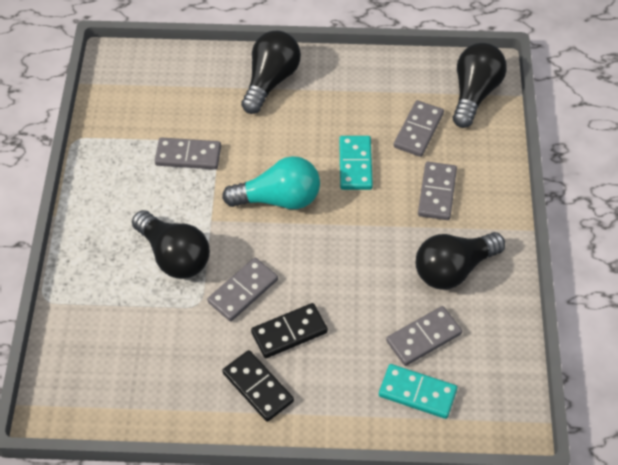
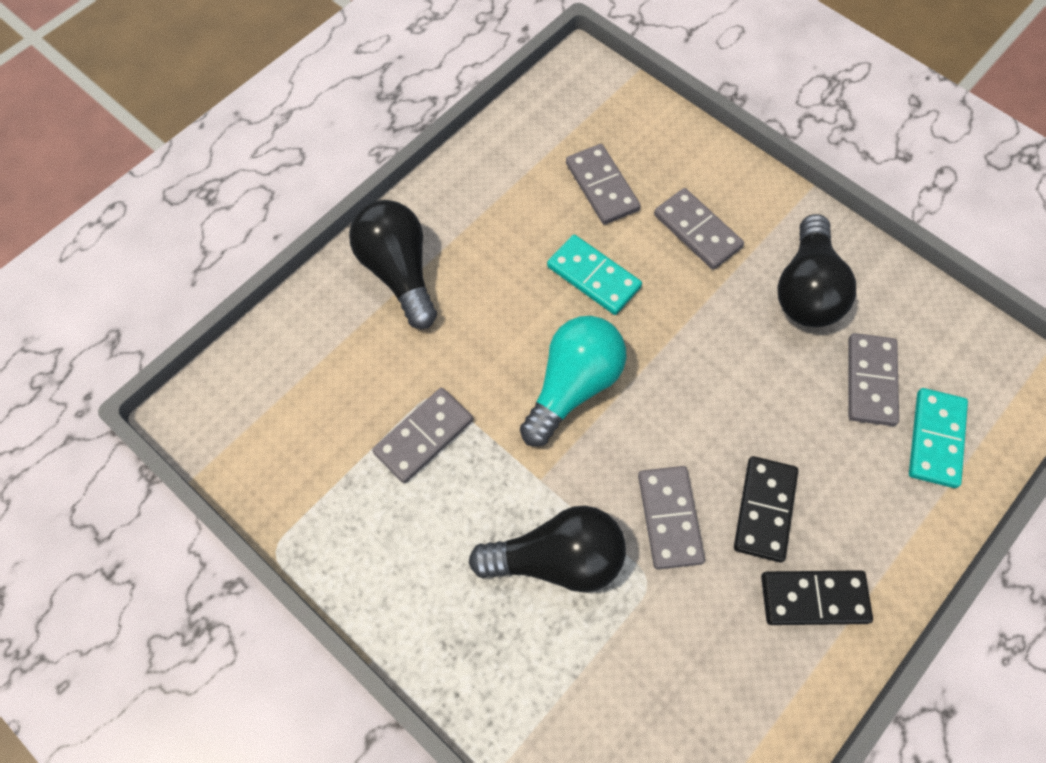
camera: 50 degrees left, 10 degrees up
turquoise domino [379,364,457,419] -> turquoise domino turned 45 degrees counterclockwise [909,388,968,488]
black light bulb [453,43,507,128] -> none

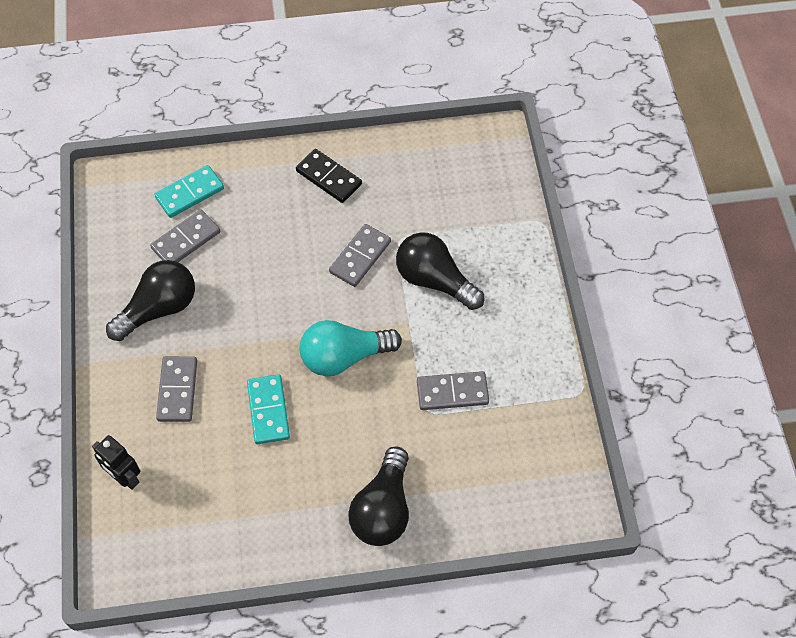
camera: 140 degrees left, 5 degrees down
grey domino [566,144,641,225] -> none
black domino [734,456,798,562] -> none
none -> black robot [92,435,140,490]

